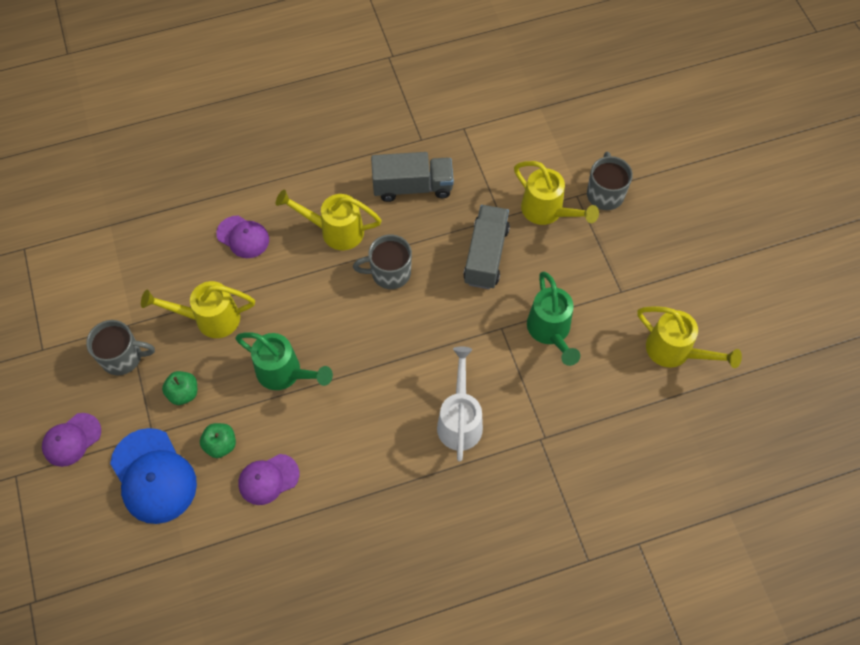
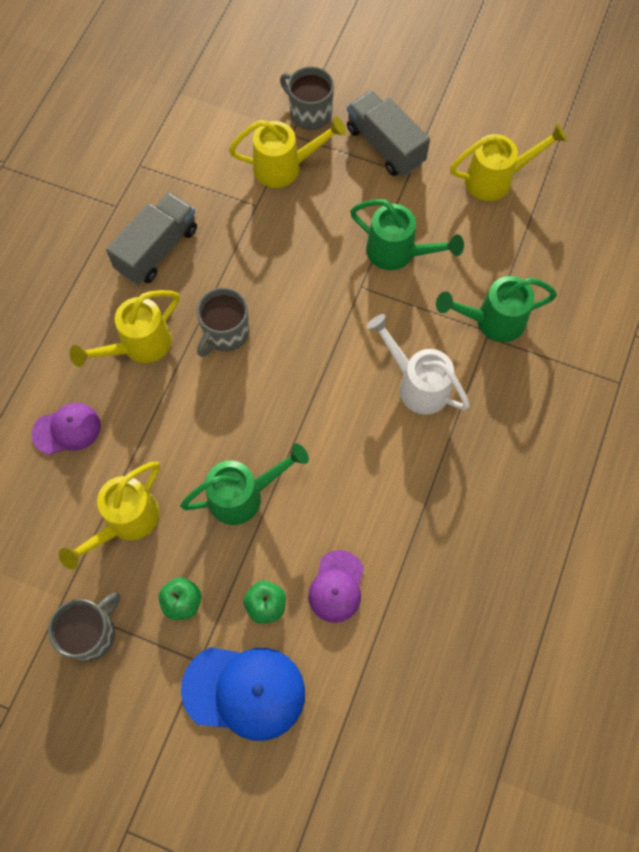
camera: 50 degrees left, 5 degrees up
purple cap [42,413,101,467] -> none
grey truck [463,205,510,289] -> grey truck moved to [347,90,430,177]
none -> green watering can [436,276,557,342]

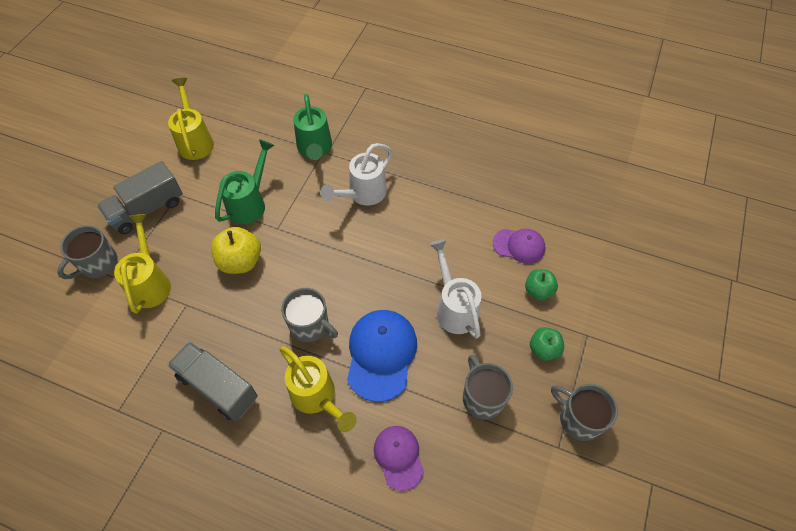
camera: 90 degrees left, 10 degrees down
yellow watering can [59,462,160,570] -> grey mug [463,355,513,420]
green watering can [180,443,309,525] -> white watering can [429,239,482,339]
blue cap [181,647,305,741] -> blue cap moved to [347,310,417,402]
none -> yellow apple [211,227,261,274]

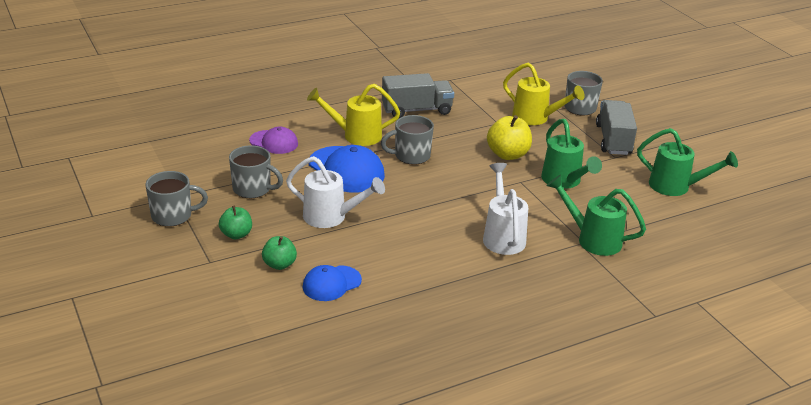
camera: 130 degrees right, 25 degrees down
yellow watering can [168,78,214,160] -> green watering can [637,128,738,196]
purple cap [493,229,545,264] -> blue cap [303,265,362,301]

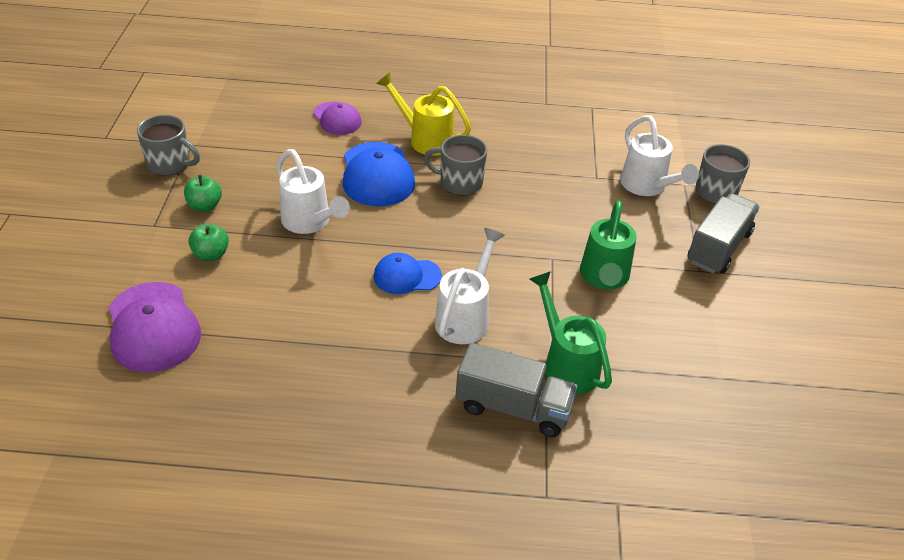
camera: 30 degrees right, 10 degrees up
grey mug [229,145,283,198] -> none
blue cap [303,265,362,301] -> blue cap moved to [374,253,442,294]
grey truck [382,73,454,118] -> grey truck moved to [455,343,577,437]
yellow apple [487,115,532,160] -> none
yellow watering can [503,63,585,125] -> white watering can [620,115,699,196]
green watering can [637,128,738,196] -> none
none -> purple cap [109,282,201,372]

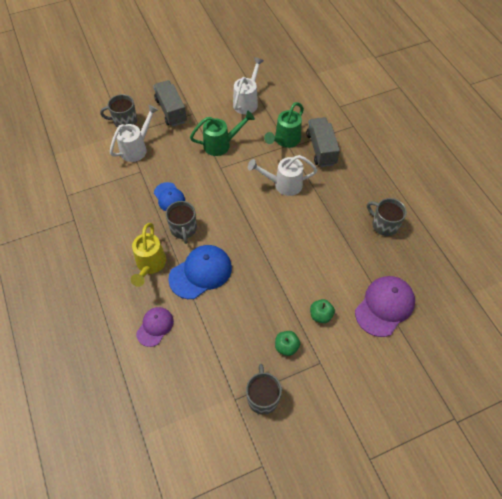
camera: 115 degrees left, 15 degrees up
white watering can [276,149,350,234] -> white watering can moved to [233,57,264,114]
blue cap [374,253,442,294] -> blue cap moved to [154,182,185,211]
grey truck [687,193,760,274] -> grey truck turned 60 degrees clockwise [153,80,187,127]
none -> grey mug [367,198,407,236]

